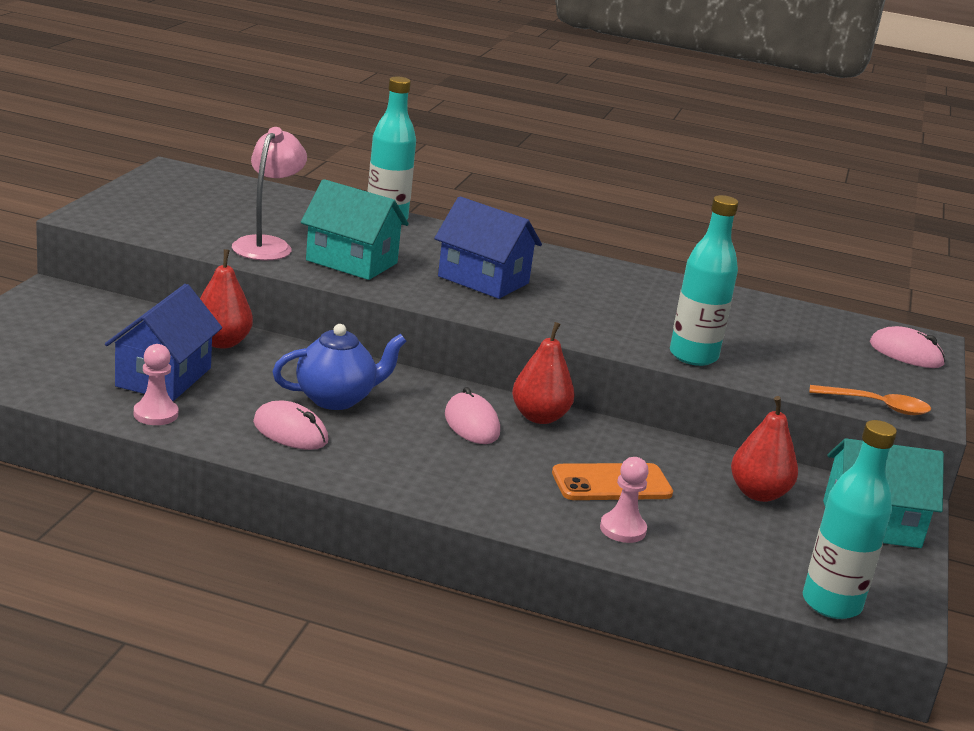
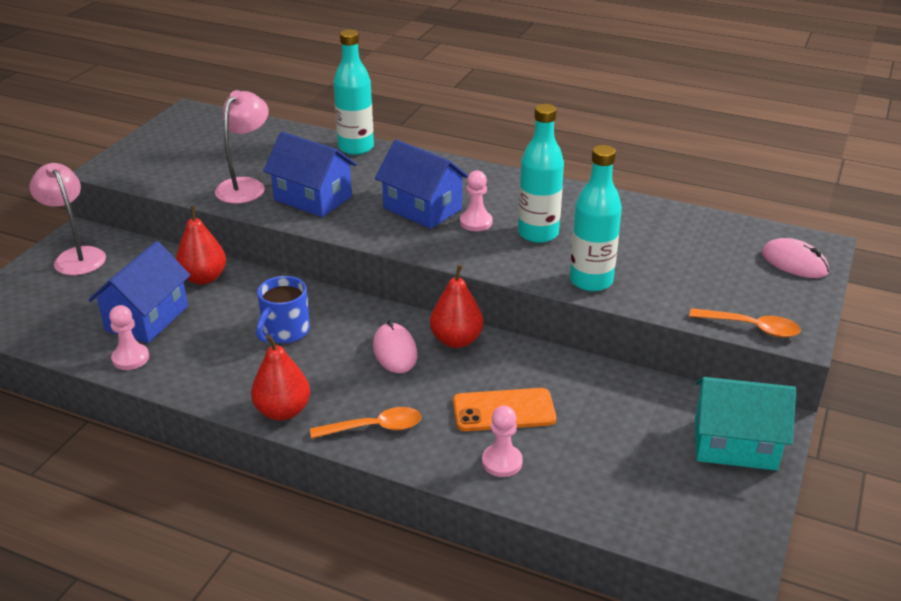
camera: 10 degrees right, 10 degrees up
pink mouse [253,401,328,450] -> none
blue teapot [272,324,406,410] -> blue mug [256,276,310,343]
turquoise house [301,179,409,280] -> blue house [263,132,357,217]
red pear [731,396,798,502] -> red pear moved to [251,334,310,421]
turquoise bottle [803,420,897,619] -> turquoise bottle moved to [518,104,564,243]
none -> pink lamp [30,163,106,275]
none -> orange spoon [310,407,422,439]
none -> pink pawn [460,171,492,231]

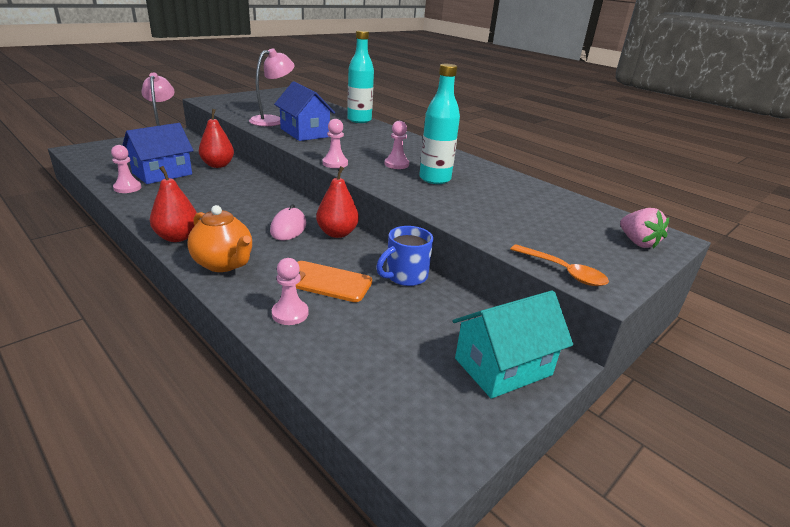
camera: 20 degrees right, 5 degrees down
blue mug [256,276,310,343] -> blue mug moved to [376,226,433,286]
orange spoon [310,407,422,439] -> orange teapot [187,205,252,272]
blue house [375,139,468,229] -> none
turquoise bottle [569,145,622,292] -> none
turquoise house [695,377,796,471] -> turquoise house turned 60 degrees counterclockwise [453,290,573,399]
pink mouse [762,238,829,278] -> pink strawberry [620,208,669,249]
none -> pink pawn [323,119,348,168]

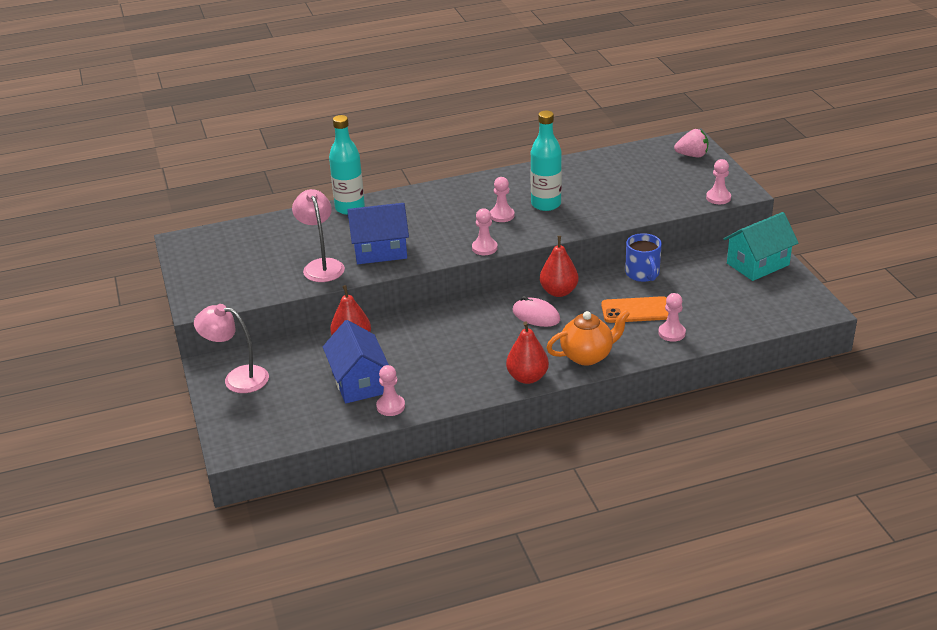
camera: 60 degrees left, 5 degrees up
orange phone [296,261,372,302] -> orange phone turned 45 degrees clockwise [601,296,669,323]
turquoise house [453,290,573,399] -> turquoise house turned 60 degrees clockwise [723,212,798,281]
orange spoon [510,244,609,286] -> pink pawn [706,159,731,204]

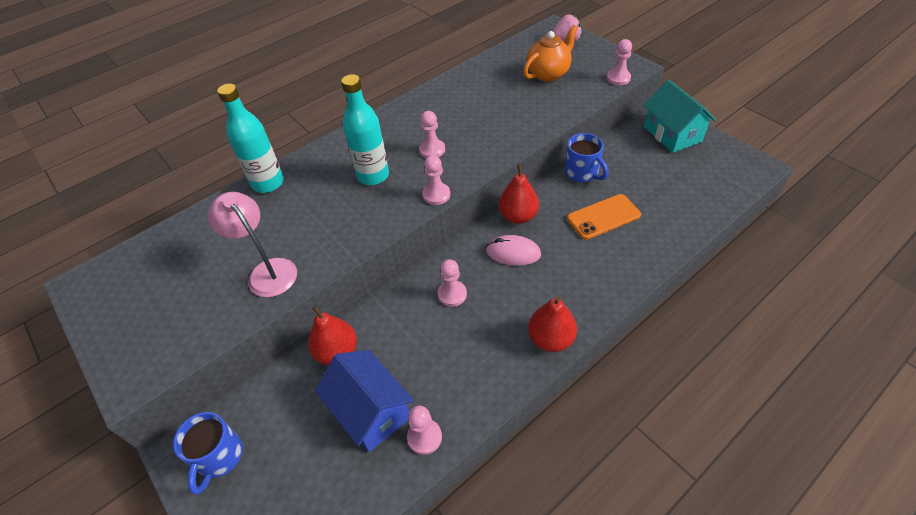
camera: 20 degrees left, 15 degrees up
pink lamp [194,304,269,393] -> blue mug [173,412,243,494]
blue house [348,203,409,264] -> none
turquoise bottle [530,111,562,211] -> turquoise bottle moved to [341,74,389,185]
orange teapot [546,309,630,366] -> orange teapot moved to [523,25,578,82]
pink pawn [658,293,686,342] -> pink pawn moved to [438,259,467,307]
turquoise house [723,212,798,281] -> turquoise house turned 60 degrees counterclockwise [644,79,716,153]

